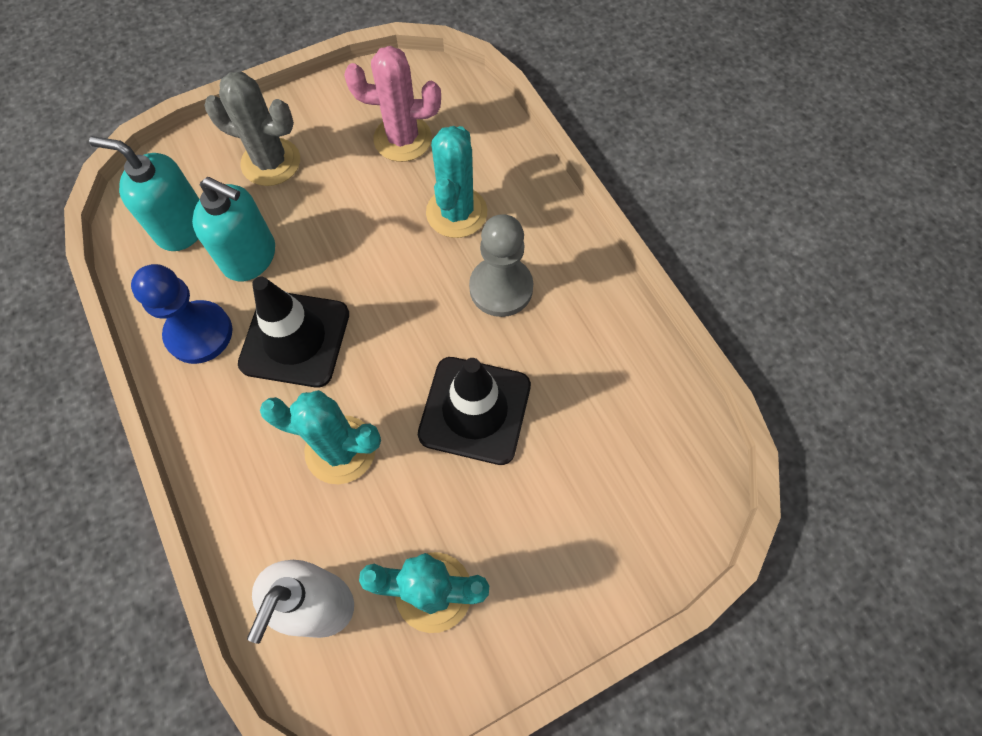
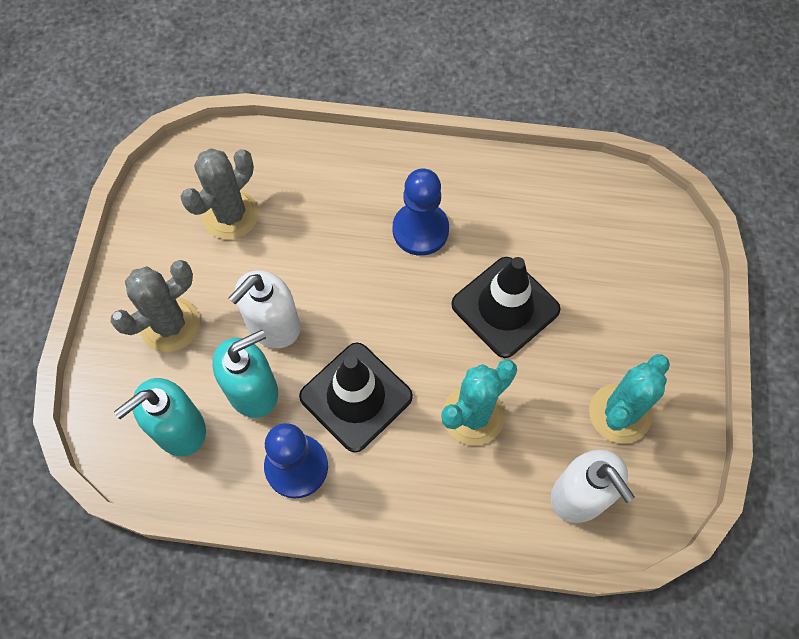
camera: 55 degrees left, 0 degrees up
pink cactus [344,46,441,162] -> grey cactus [180,148,259,240]
turquoise cactus [426,126,487,238] -> none
grey pawn [469,214,533,317] -> blue pawn [393,169,449,256]
none -> white soap dispenser [228,270,300,348]

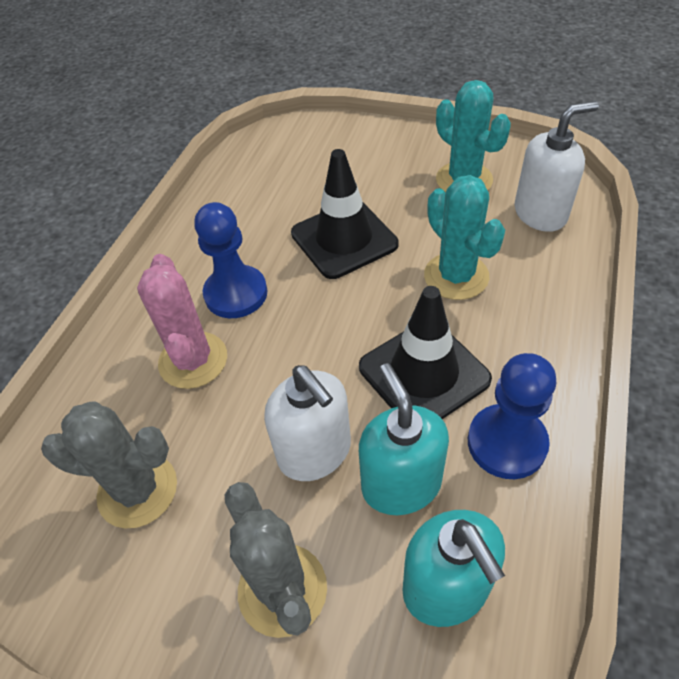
camera: 75 degrees left, 15 degrees down
grey cactus [180,148,259,240] -> grey cactus turned 45 degrees counterclockwise [41,401,177,529]
none -> pink cactus [137,254,227,389]

